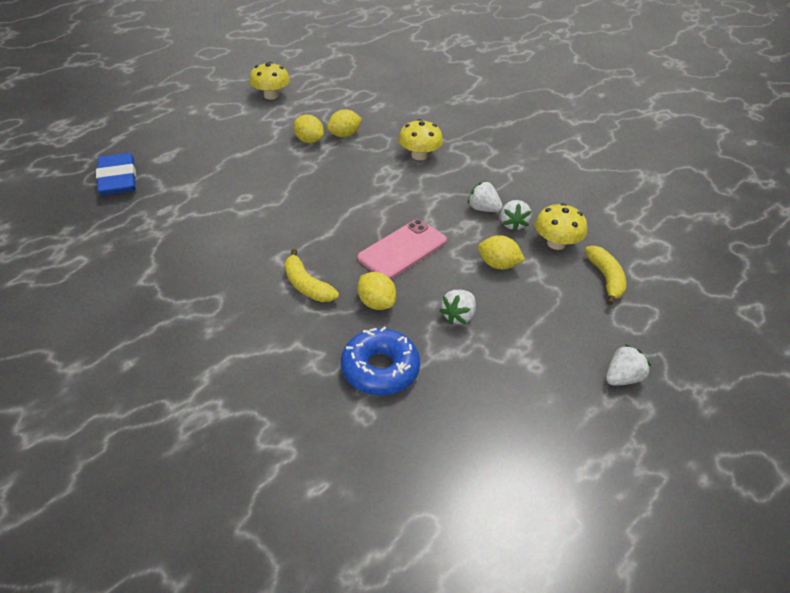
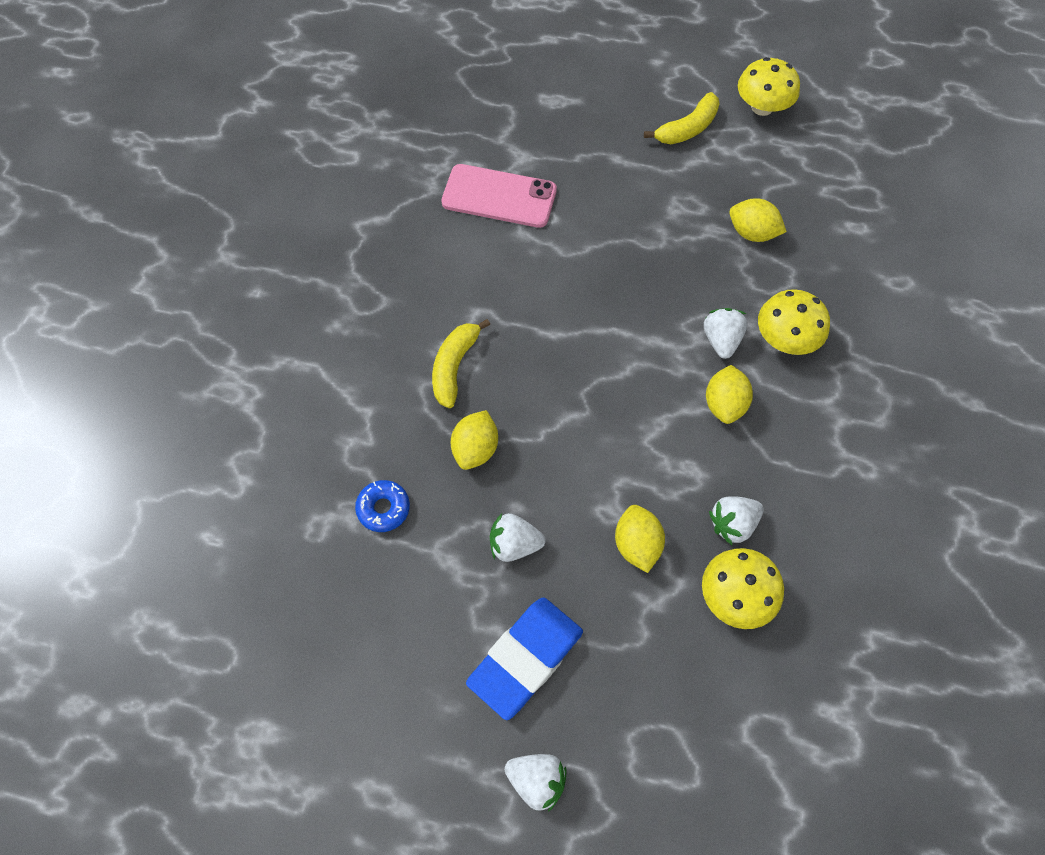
camera: 60 degrees right, 20 degrees up
blue eraser [96,153,136,195] -> blue eraser moved to [466,597,583,720]
yellow lemon [293,115,324,143] -> yellow lemon moved to [706,365,753,424]
blue donut [341,327,420,396] -> blue donut [355,480,410,532], size x0.57
pink phone [357,219,447,279] -> pink phone moved to [441,164,557,228]
white strawberry [468,182,503,212] -> white strawberry moved to [704,308,748,359]
yellow banana [585,246,626,305] -> yellow banana moved to [644,92,719,144]

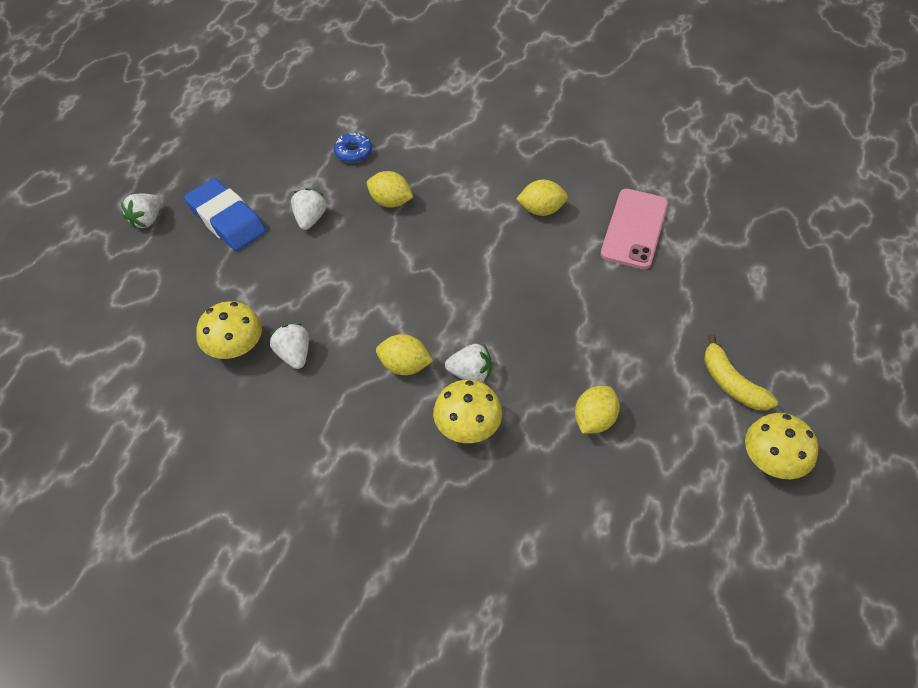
camera: 95 degrees right, 10 degrees down
yellow banana [432,319,490,408] -> none
yellow lemon [615,505,665,573] -> yellow lemon moved to [516,180,568,216]

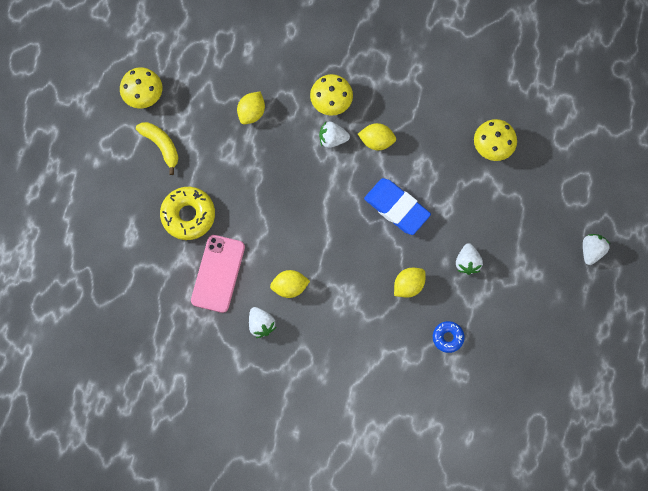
camera: 175 degrees right, 20 degrees up
blue eraser [184,178,266,251] -> blue eraser moved to [364,178,431,235]
white strawberry [270,323,309,369] -> white strawberry moved to [249,307,276,338]
yellow lemon [367,171,413,208] -> yellow lemon turned 60 degrees counterclockwise [394,268,426,298]
none -> yellow donut [160,187,215,240]

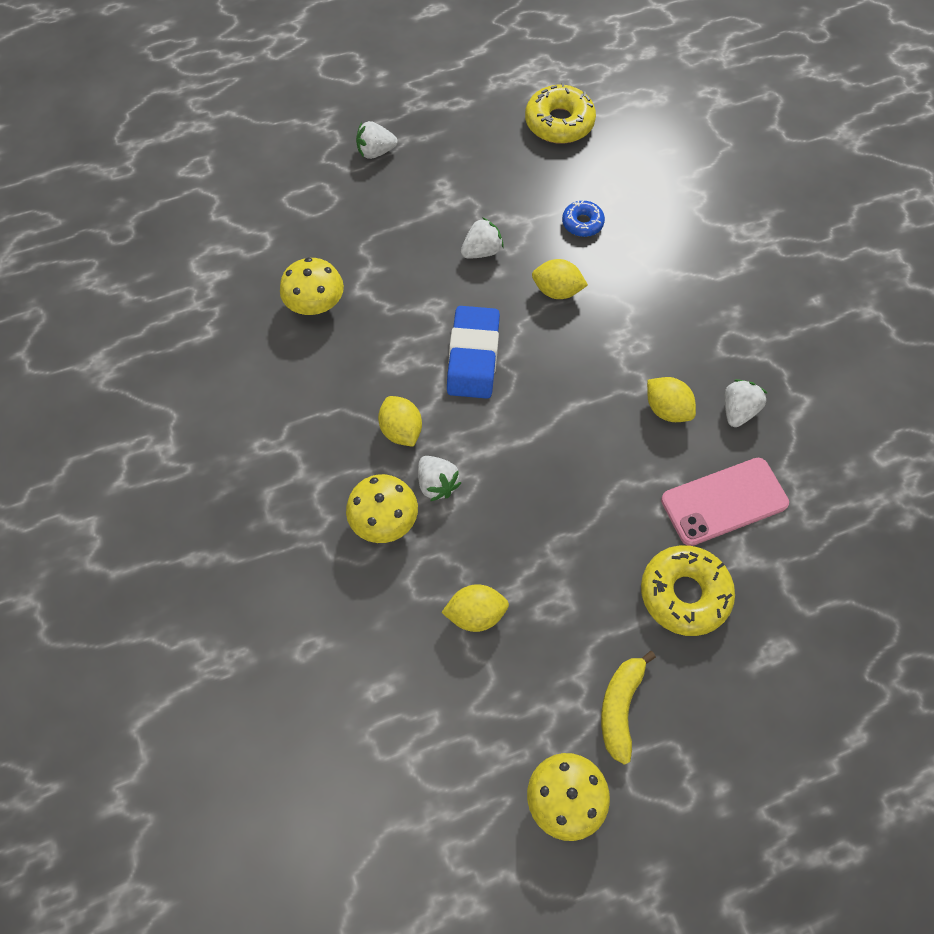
camera: 125 degrees left, 10 degrees down
none -> yellow donut [525,82,596,144]

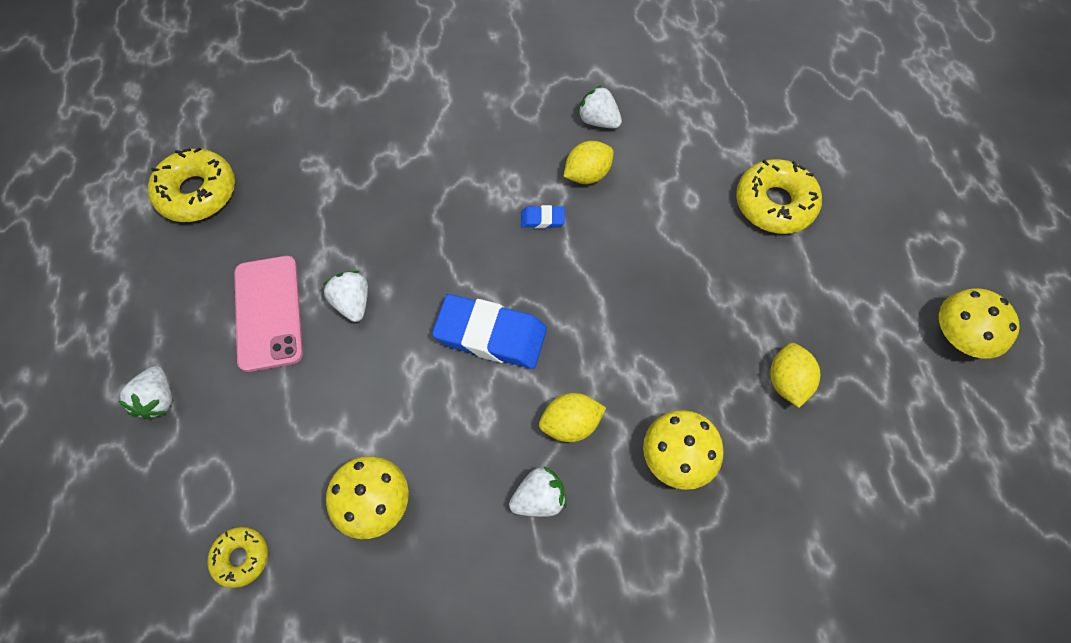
camera: 80 degrees left, 0 degrees up
white strawberry [418,456,461,501] -> white strawberry moved to [509,467,566,517]
yellow lemon [532,259,588,299] -> none
blue donut [562,201,605,237] -> none
yellow banana [601,651,656,765] -> none
pink phone [661,458,789,546] -> pink phone moved to [234,256,303,372]
none -> yellow donut [207,527,268,588]
none -> blue eraser [521,205,565,228]

